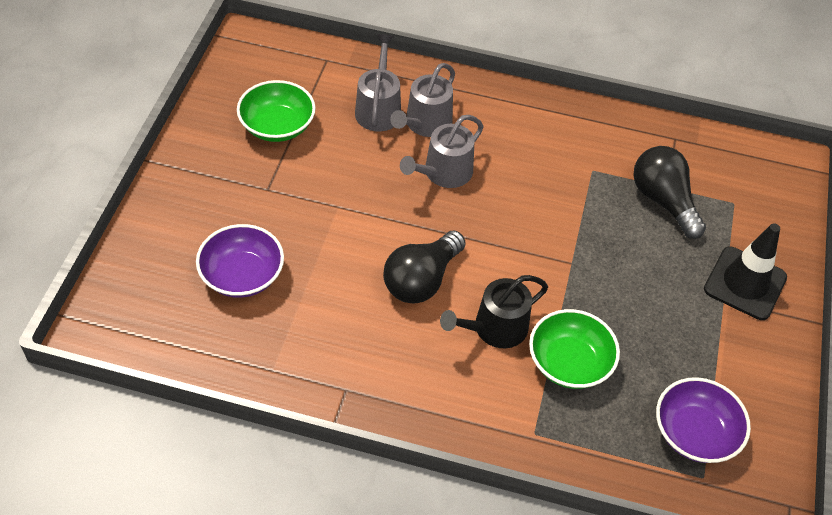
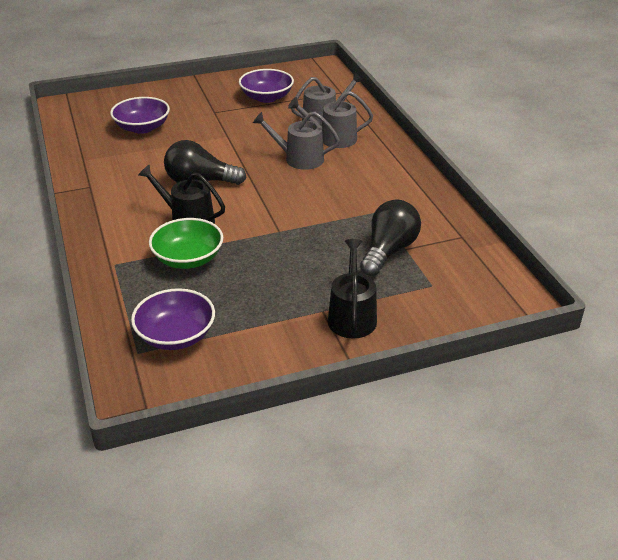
camera: 60 degrees right, 15 degrees down
green bowl [237,80,316,142] -> purple bowl [239,69,294,103]
black traffic cone [704,223,787,320] -> black watering can [328,239,377,339]

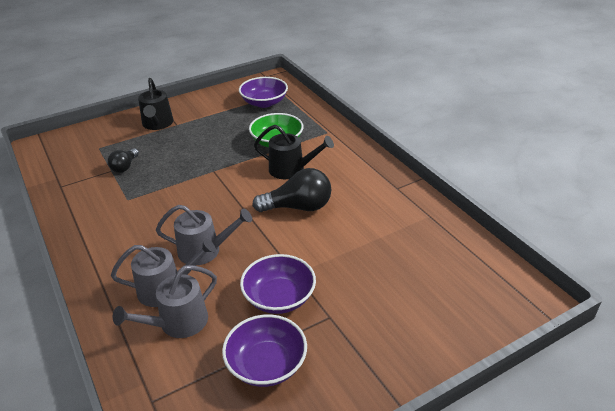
camera: 170 degrees right, 0 degrees up
purple bowl [110,97,170,134] -> purple bowl moved to [240,254,316,314]
black light bulb [360,200,421,276] -> black light bulb [108,148,139,173], size x0.57

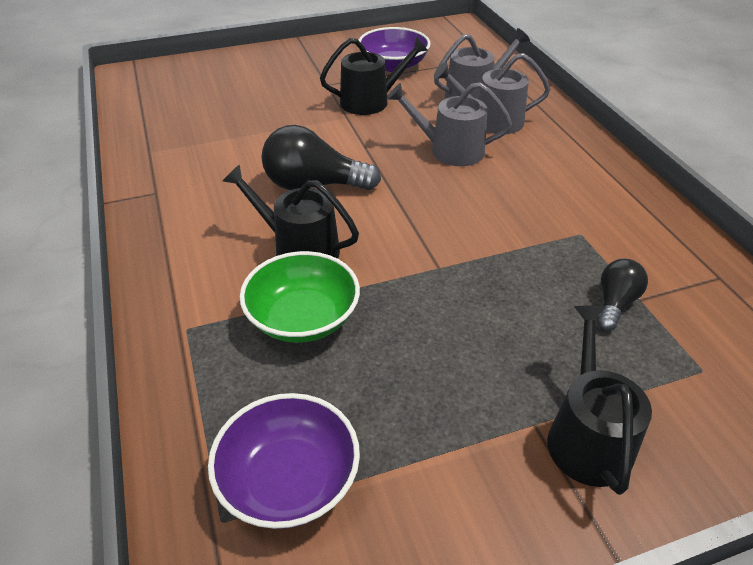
camera: 170 degrees left, 5 degrees up
purple bowl [240,254,316,314] -> black watering can [320,37,428,115]

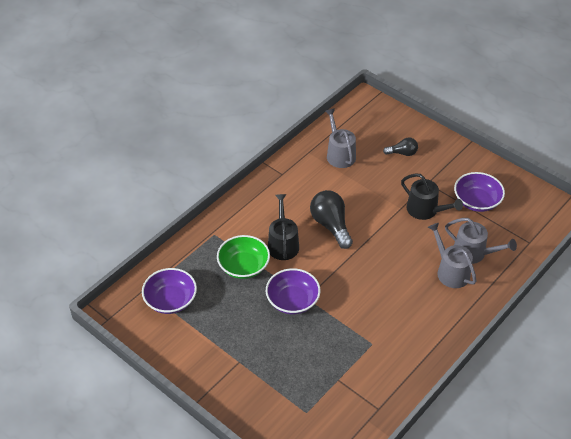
camera: 60 degrees right, 5 degrees up
grey watering can [387,82,512,166] -> grey watering can moved to [325,108,356,168]
black watering can [547,306,652,495] -> none
black light bulb [598,259,648,331] -> black light bulb moved to [383,137,418,156]
none -> purple bowl [266,268,320,314]

